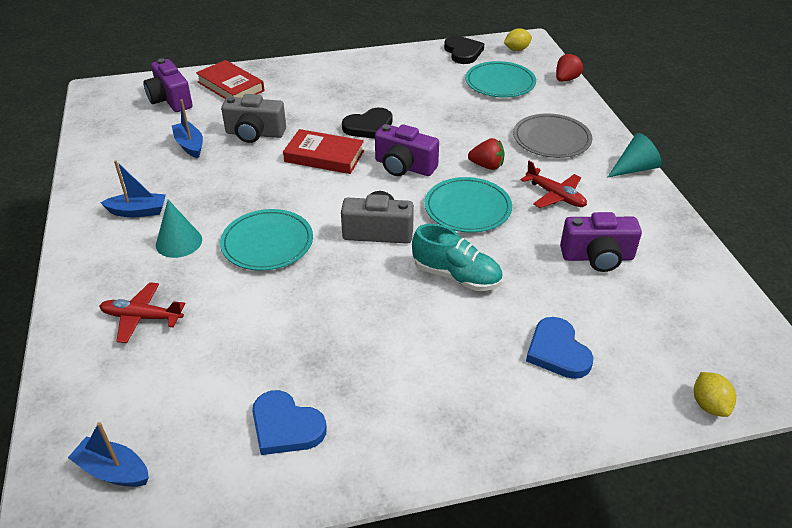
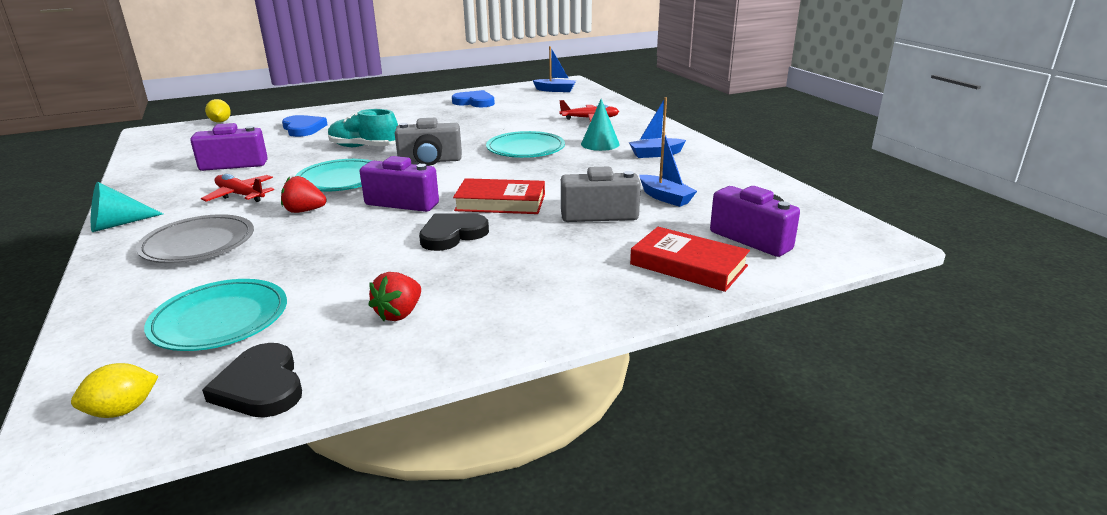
camera: 170 degrees right, 15 degrees down
red strawberry [556,53,583,82] -> red strawberry moved to [369,272,421,321]

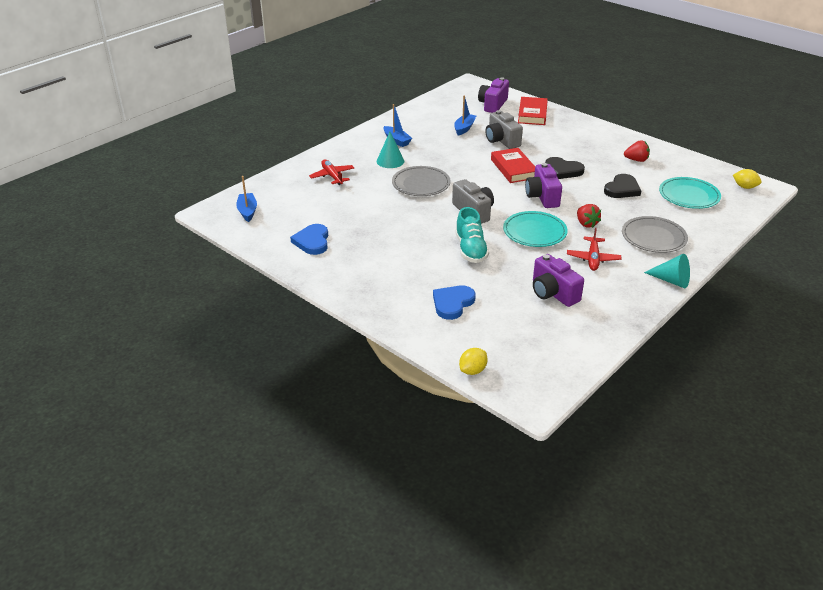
camera: 115 degrees left, 10 degrees up
black heart [202,343,302,418] -> black heart moved to [604,174,641,198]
turquoise plate [486,131,565,158] -> grey plate [392,166,450,196]

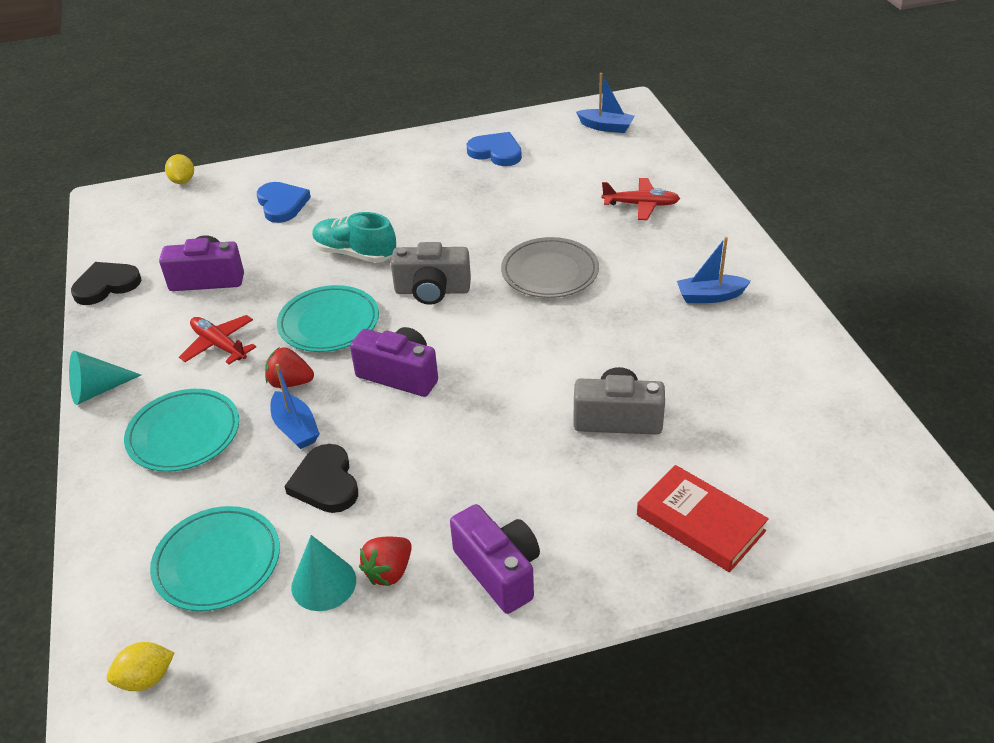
camera: 125 degrees right, 5 degrees up
turquoise cone [377,132,404,168] -> turquoise cone moved to [291,535,356,611]
blue boat [454,96,476,136] -> blue boat moved to [271,364,320,449]
purple camera [478,77,509,113] -> purple camera moved to [450,504,540,614]
red book [491,148,535,183] -> none
black heart [545,157,585,179] -> black heart moved to [71,262,141,305]
grey plate [622,216,688,253] -> turquoise plate [124,389,239,472]

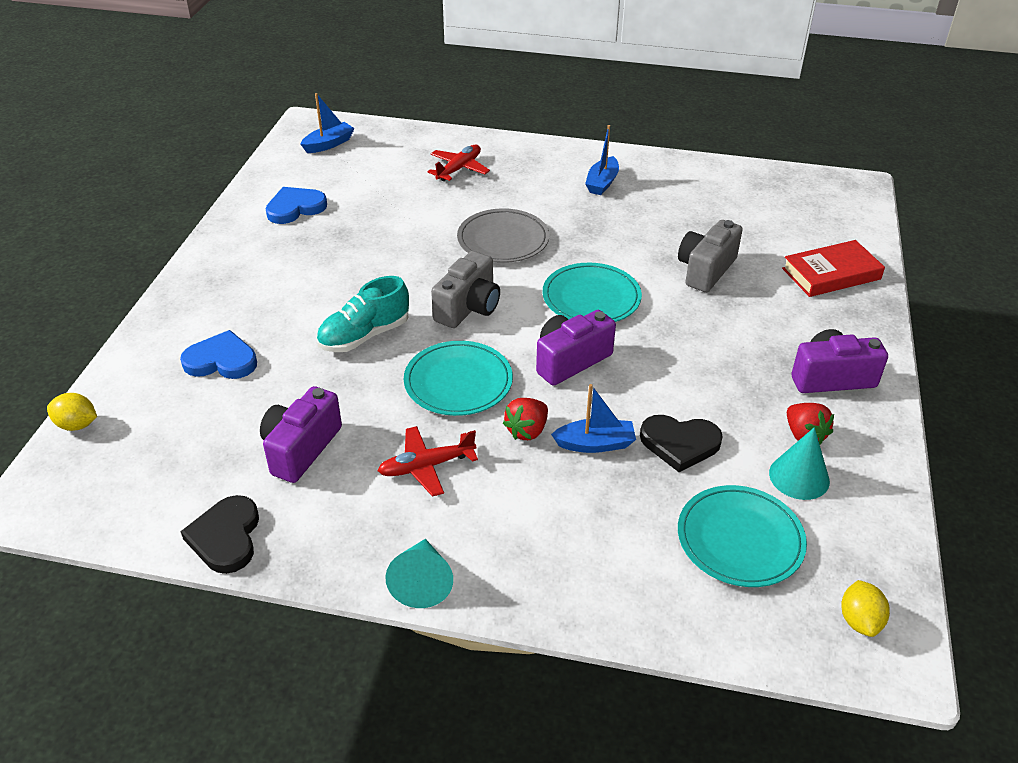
camera: 65 degrees left, 0 degrees up
turquoise plate [124,389,239,472] -> turquoise plate moved to [542,263,642,322]

